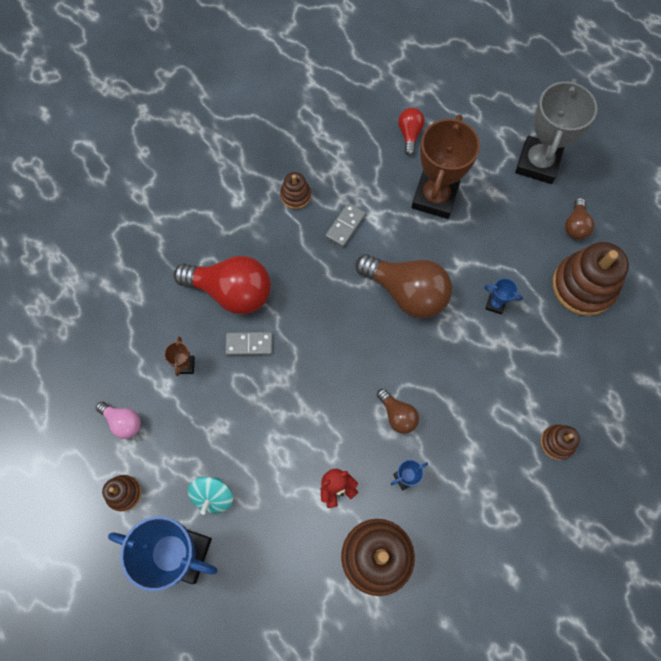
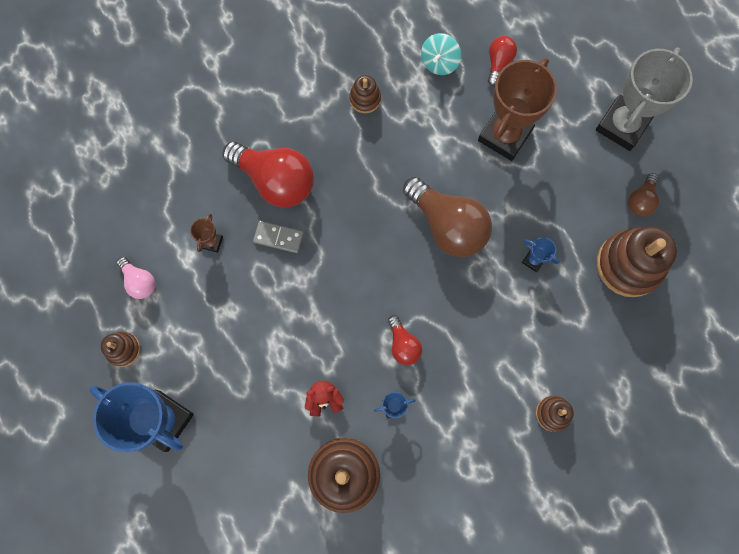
camera: 15 degrees right, 5 degrees up
turquoise spinning top [188,477,233,515] -> turquoise spinning top moved to [421,33,461,75]
grey domino [325,203,366,247] -> none
brown light bulb [377,389,419,434] -> red light bulb [388,315,422,365]

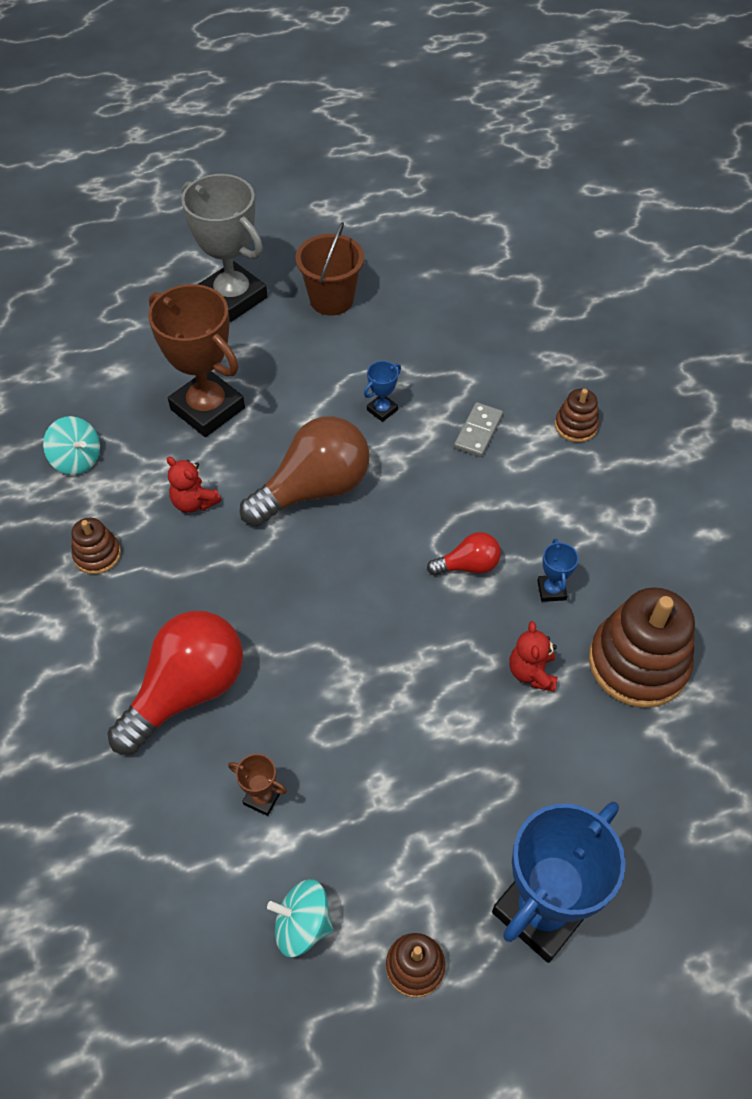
camera: 80 degrees left, 20 degrees down
pink light bulb [117,257,155,299] -> turquoise spinning top [267,879,333,957]
grey domino [253,221,304,253] -> grey domino moved to [454,402,503,457]
red light bulb [488,36,517,86] -> none
brown stacking toy [597,226,677,297] -> none
brown light bulb [628,173,659,217] -> brown bucket [296,222,364,316]
none -> red teddy bear [167,457,221,513]

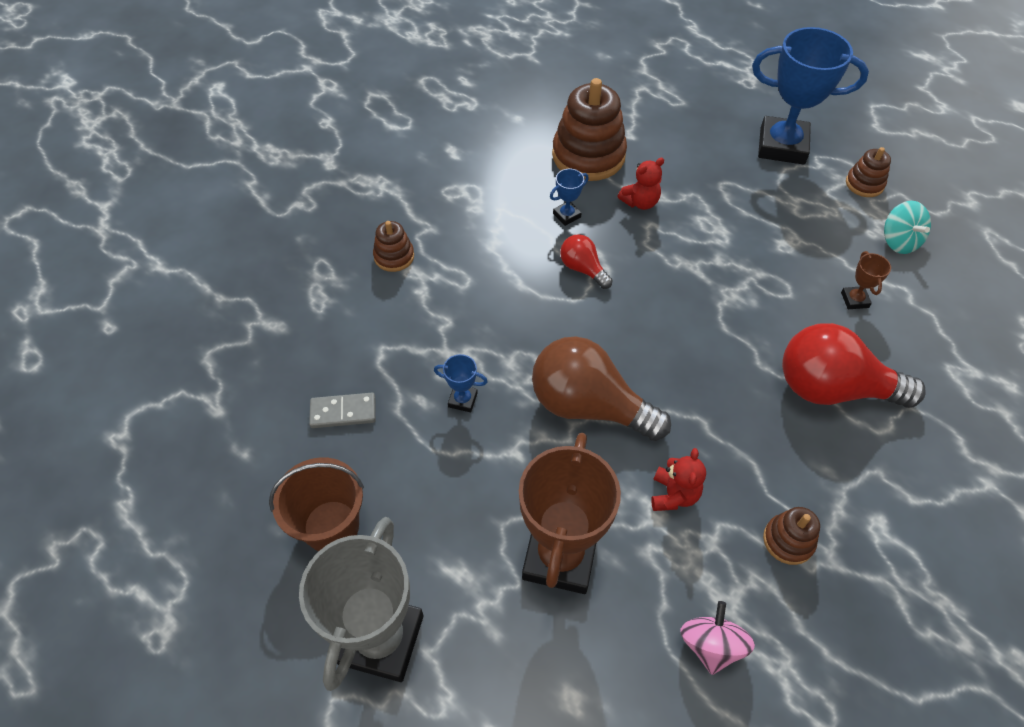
camera: 120 degrees left, 0 degrees up
turquoise spinning top [43,416,100,475] -> pink spinning top [681,601,755,675]
grey domino [454,402,503,457] -> grey domino moved to [309,393,376,428]

